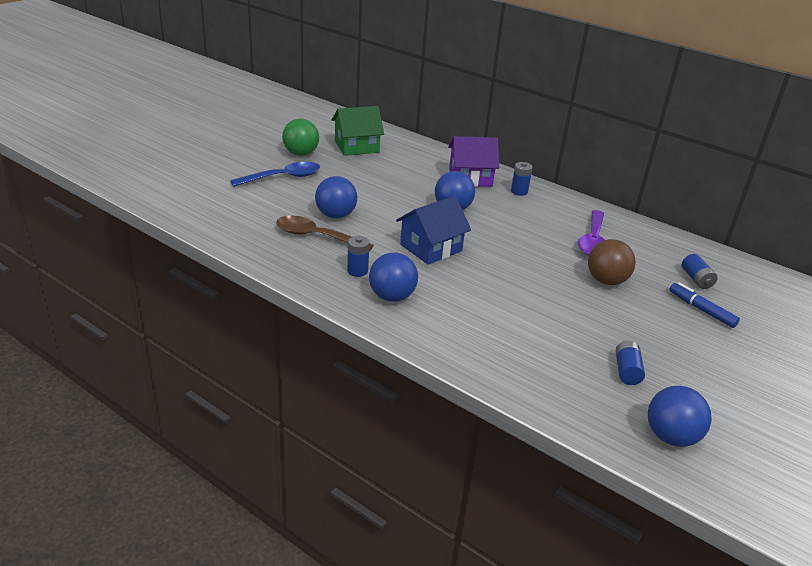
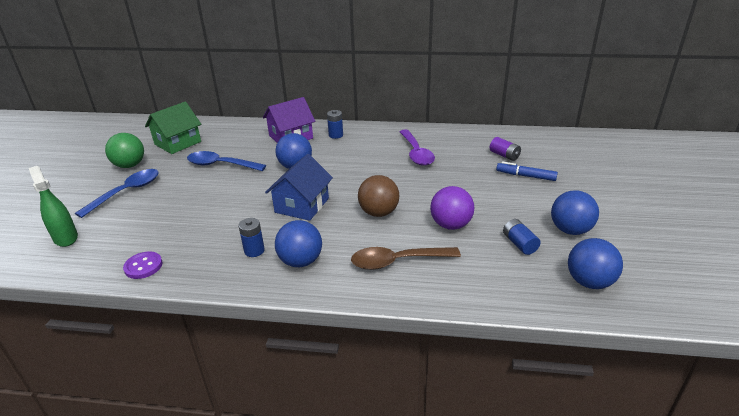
camera: 25 degrees left, 0 degrees up
brown spoon [276,215,374,252] -> brown spoon moved to [351,247,461,270]
blue ball [315,176,357,219] -> blue ball moved to [551,190,599,235]
brown ball [588,239,636,285] -> brown ball moved to [358,175,399,217]
blue battery [682,254,718,289] -> purple battery [490,137,521,161]
none -> green spray bottle [29,166,78,247]
none -> purple button [123,252,163,279]
none -> blue spoon [187,151,266,171]
none -> purple ball [430,186,474,230]

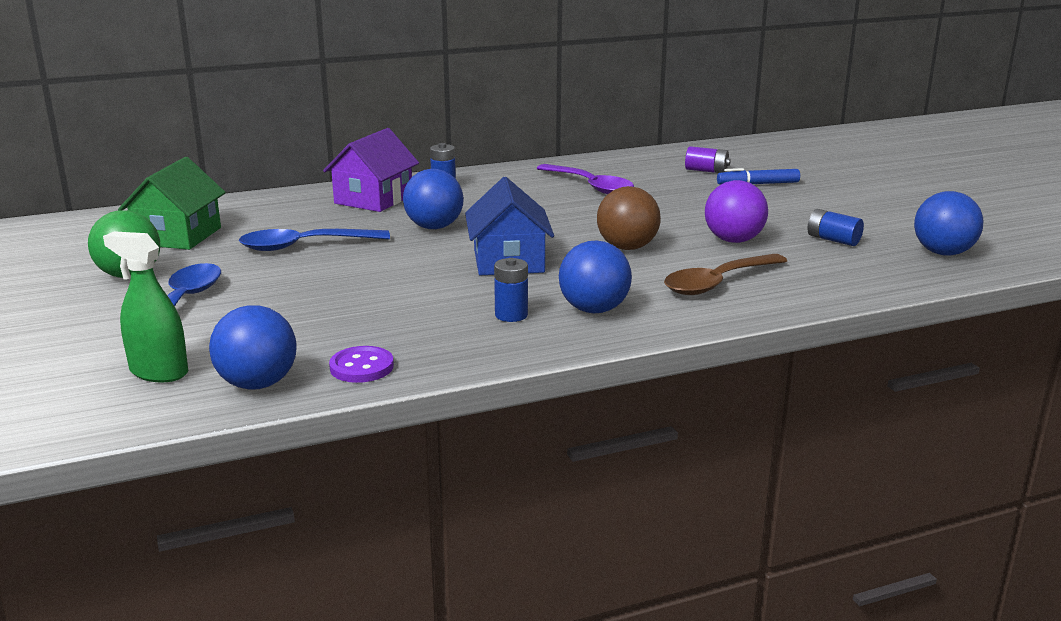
camera: 30 degrees left, 10 degrees down
blue ball [551,190,599,235] -> blue ball moved to [209,305,297,390]

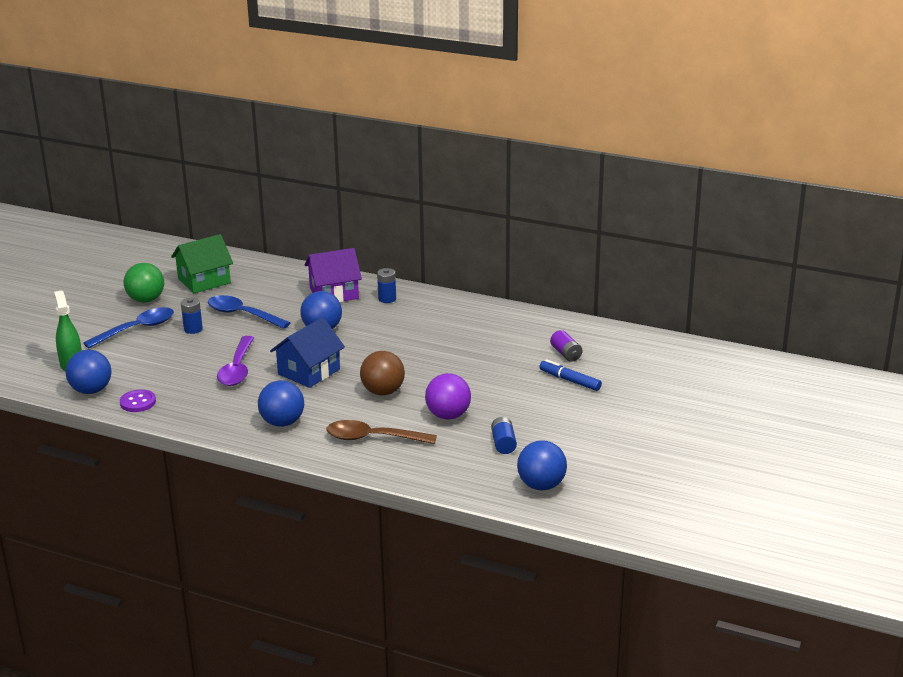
camera: 45 degrees right, 5 degrees up
blue battery [494,258,528,322] -> blue battery moved to [181,298,203,334]
purple spoon [536,164,634,194] -> purple spoon moved to [217,336,254,386]

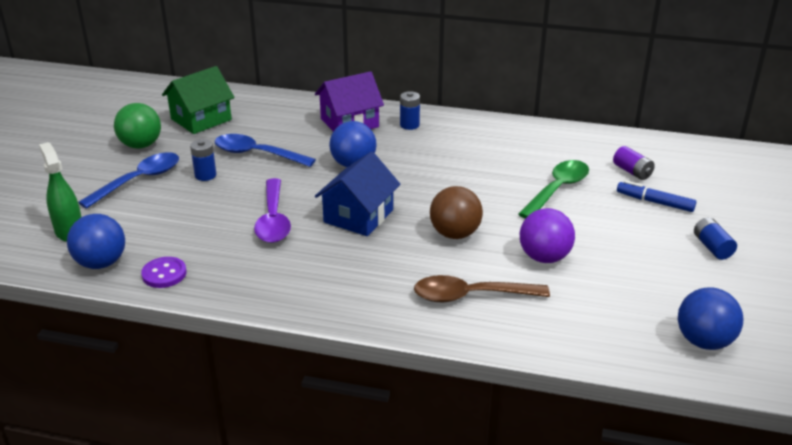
camera: 10 degrees left, 5 degrees up
blue ball [258,380,304,427] -> none
blue battery [491,417,517,454] -> blue battery moved to [694,217,737,260]
none -> green spoon [518,160,589,219]

